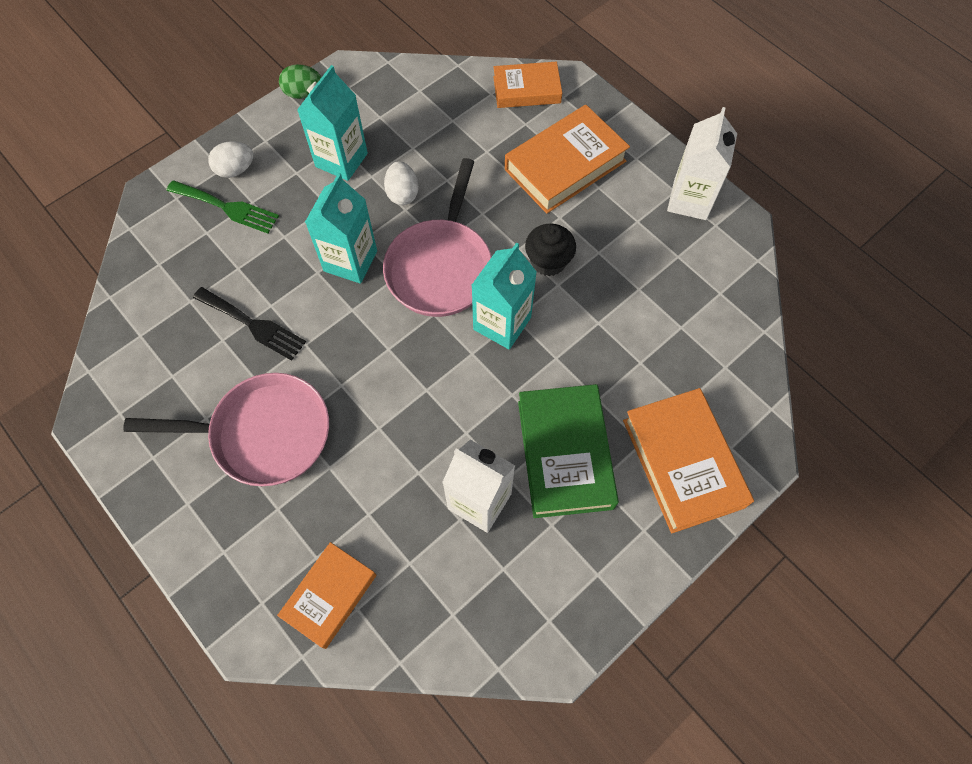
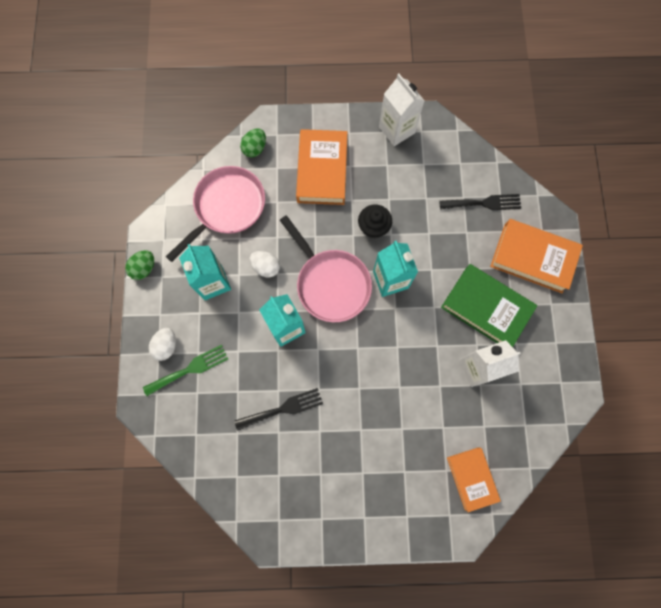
camera: 50 degrees left, 10 degrees up
pink pan [123,373,329,486] -> pink pan moved to [166,166,265,262]
orange book [493,62,562,108] -> green egg [240,128,266,157]
none -> black fork [439,194,521,210]

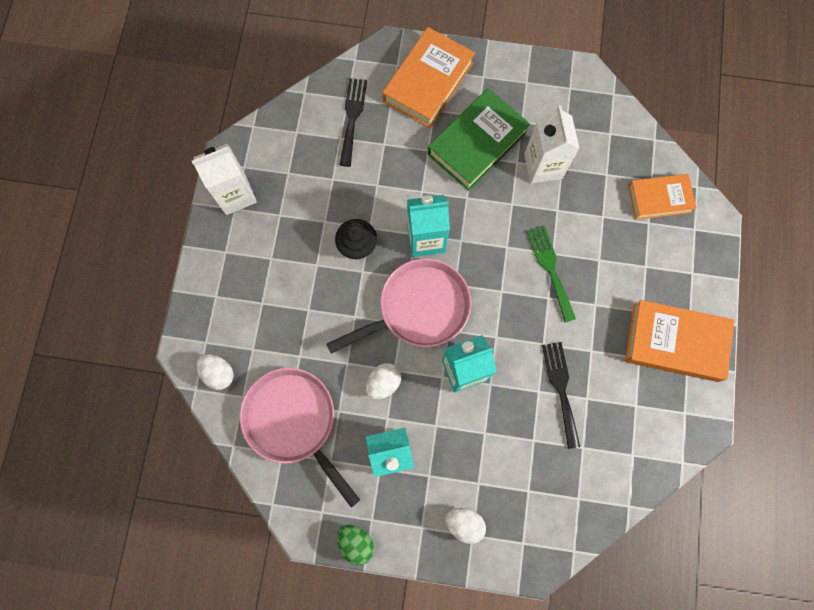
camera: 80 degrees left, 0 degrees up
green fork [143,344,228,396] -> green fork moved to [526,225,576,323]
green egg [240,128,266,157] -> white egg [197,354,233,390]
orange book [296,129,347,205] -> orange book moved to [625,300,734,382]

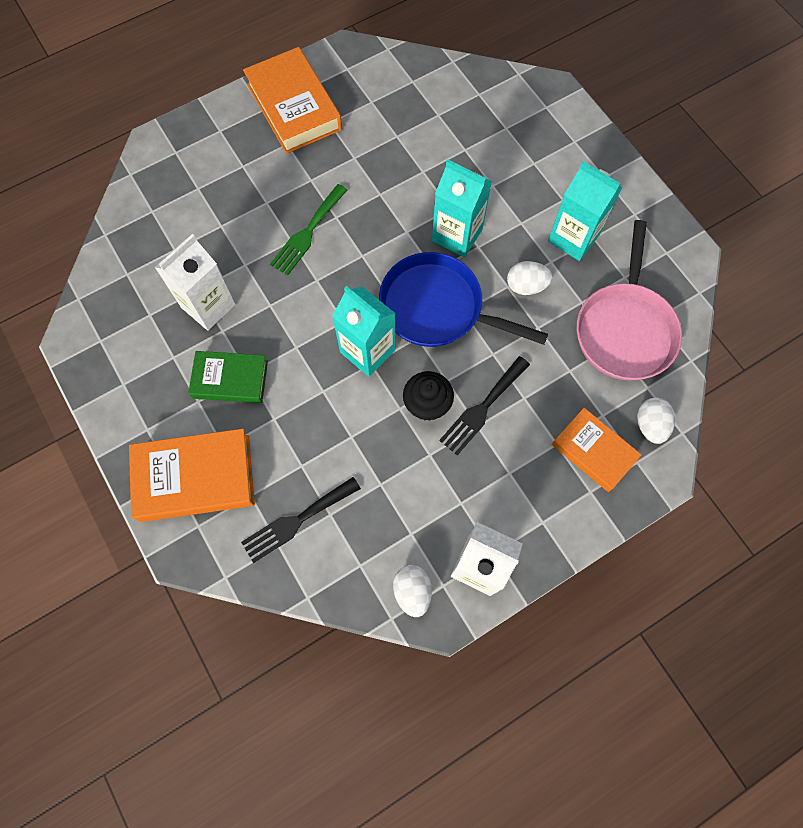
camera: 130 degrees left, 5 degrees down
pink pan [326,259,471,354] -> blue pan [379,252,548,347]
green egg [337,525,374,565] -> none
green book [427,88,530,191] -> green book [188,351,268,403], size x0.64
white egg [445,508,486,544] -> white egg moved to [393,565,432,617]
black fork [542,342,580,449] -> black fork moved to [439,356,530,455]
orange book [628,174,697,220] -> orange book moved to [552,408,642,492]

